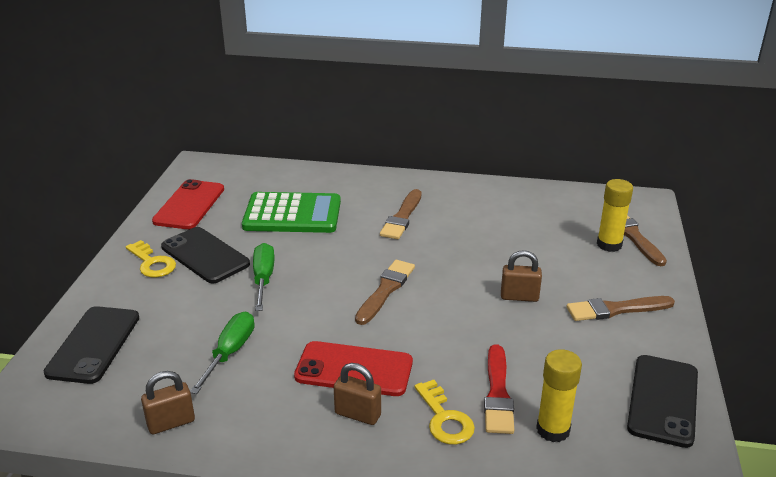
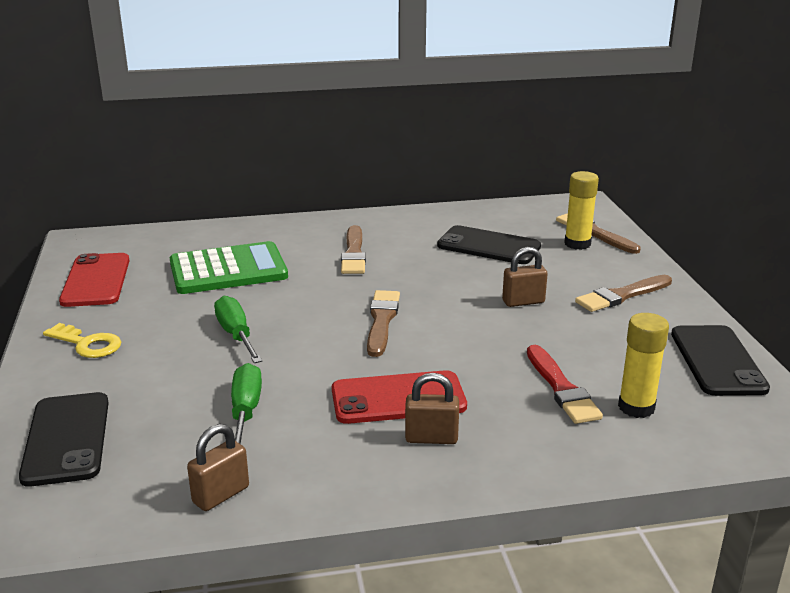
camera: 20 degrees left, 5 degrees down
black phone [161,227,250,284] -> black phone moved to [437,225,541,264]
yellow key [414,380,475,445] -> none

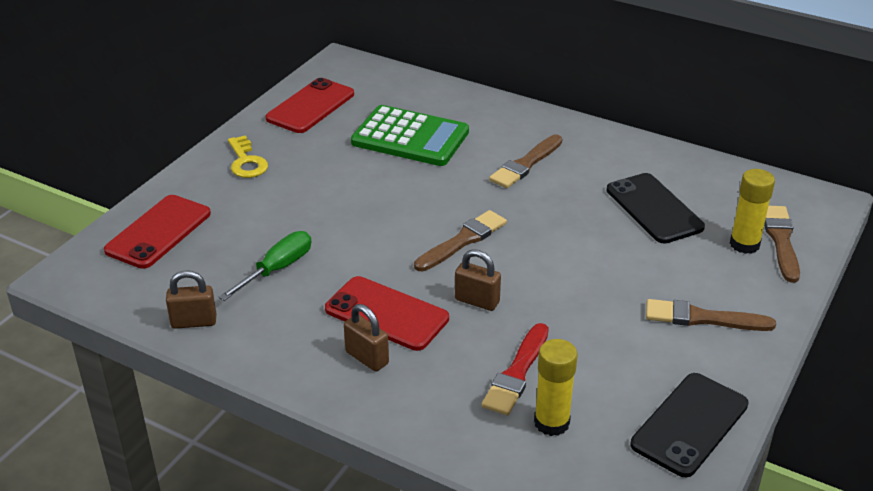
camera: 40 degrees right, 10 degrees up
black phone [19,392,109,487] -> red phone [104,195,211,269]
green screwdriver [214,296,262,363] -> none
brown padlock [502,247,548,307] -> brown padlock moved to [455,249,501,311]

